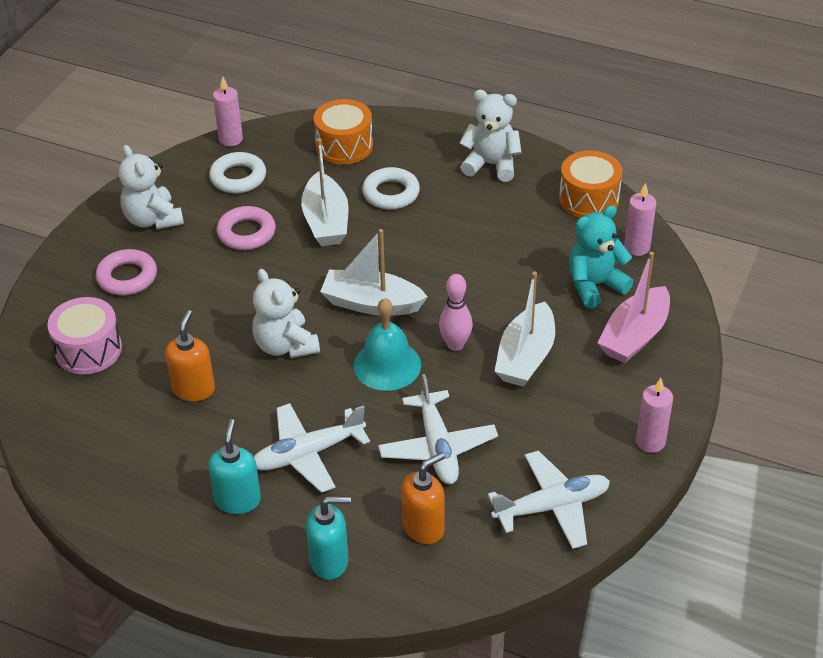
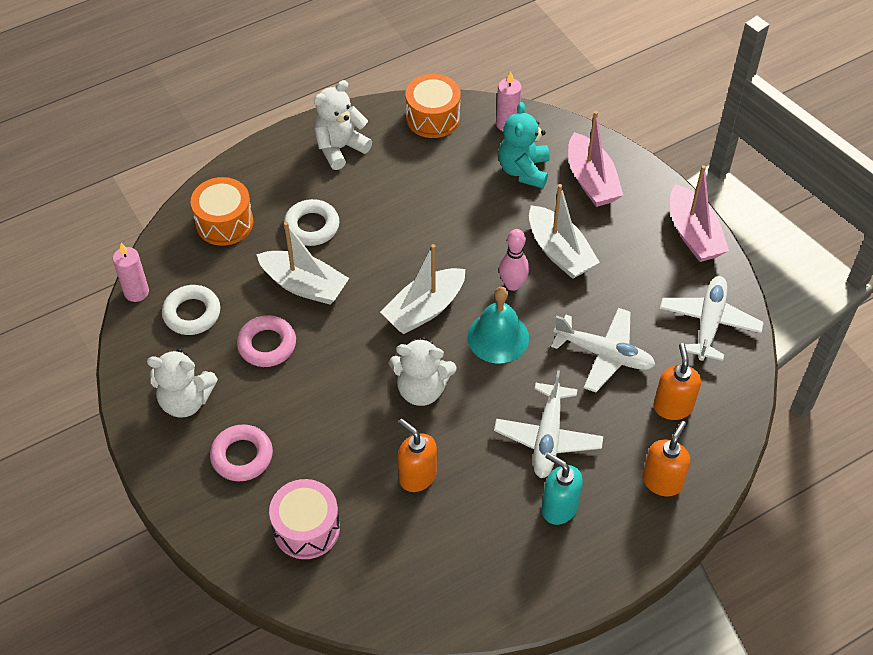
camera: 55 degrees left, 10 degrees up
turquoise soap dispenser [306,496,351,580] -> orange soap dispenser [642,421,690,496]
pink candle [636,378,673,453] -> pink boat [670,165,729,262]

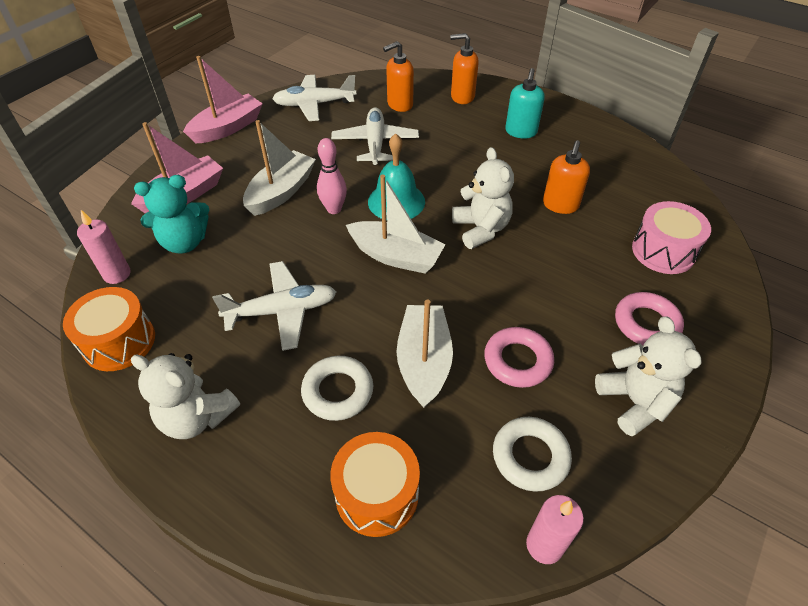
camera: 115 degrees left, 5 degrees down
white plane [494,370,603,478] -> white plane moved to [212,261,336,351]

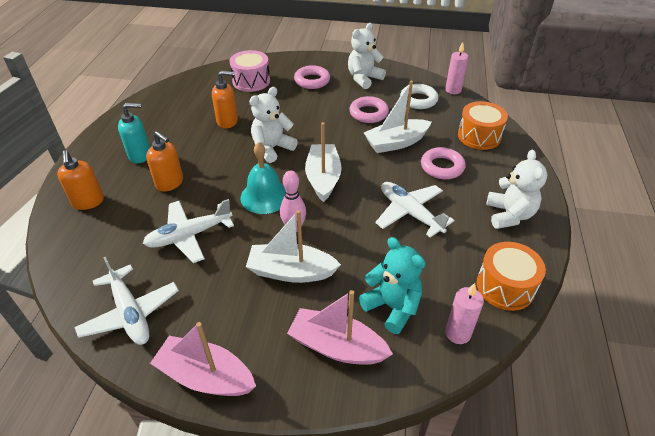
camera: 115 degrees left, 5 degrees down
white ring [301,356,373,421] -> pink ring [421,147,466,179]
orange soap dispenser [383,41,414,112] -> orange soap dispenser moved to [146,131,183,192]

